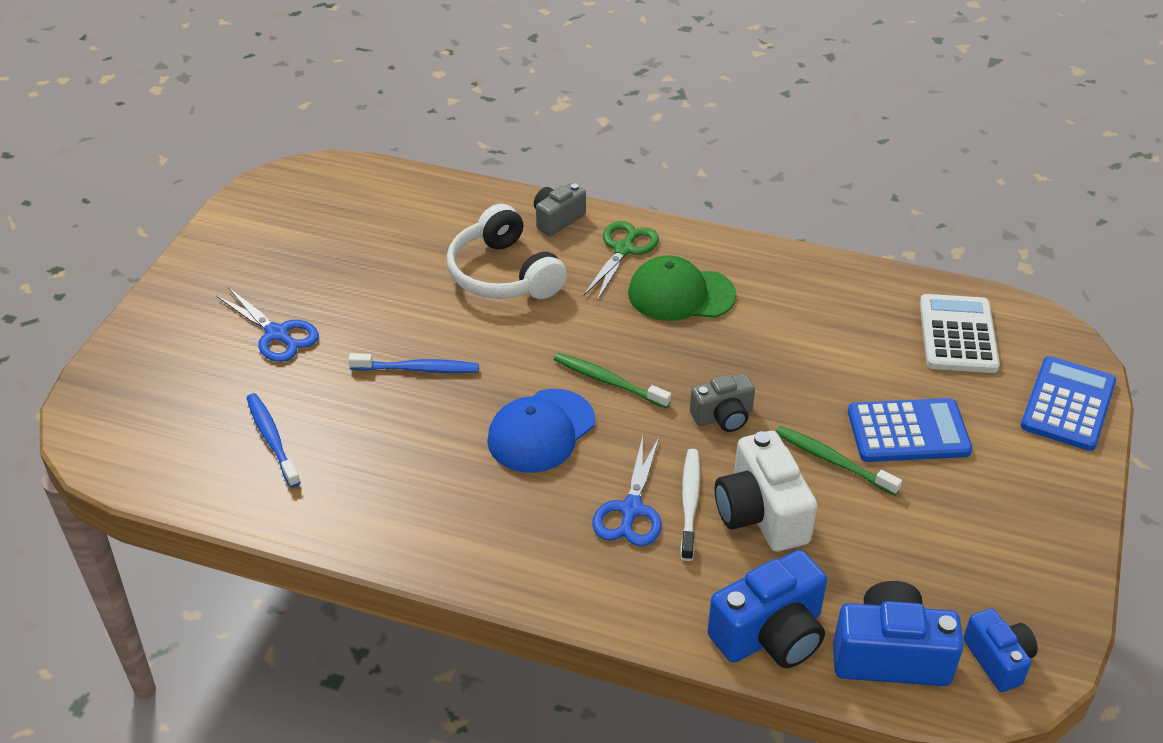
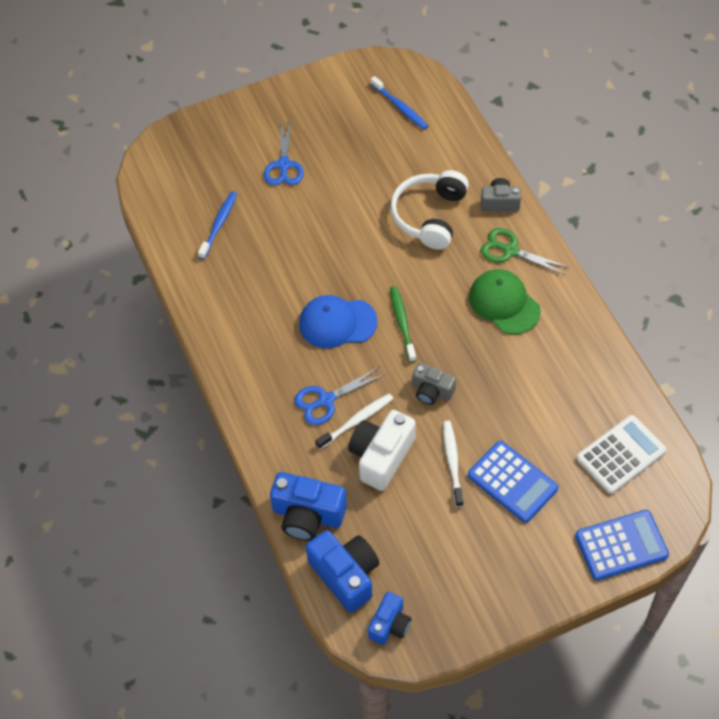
camera: 50 degrees right, 15 degrees up
blue toothbrush [348,353,479,373] -> blue toothbrush moved to [371,76,428,130]
green scissors [583,221,659,301] -> green scissors turned 135 degrees counterclockwise [481,228,570,275]
green toothbrush [775,426,902,495] -> white toothbrush [443,421,464,507]

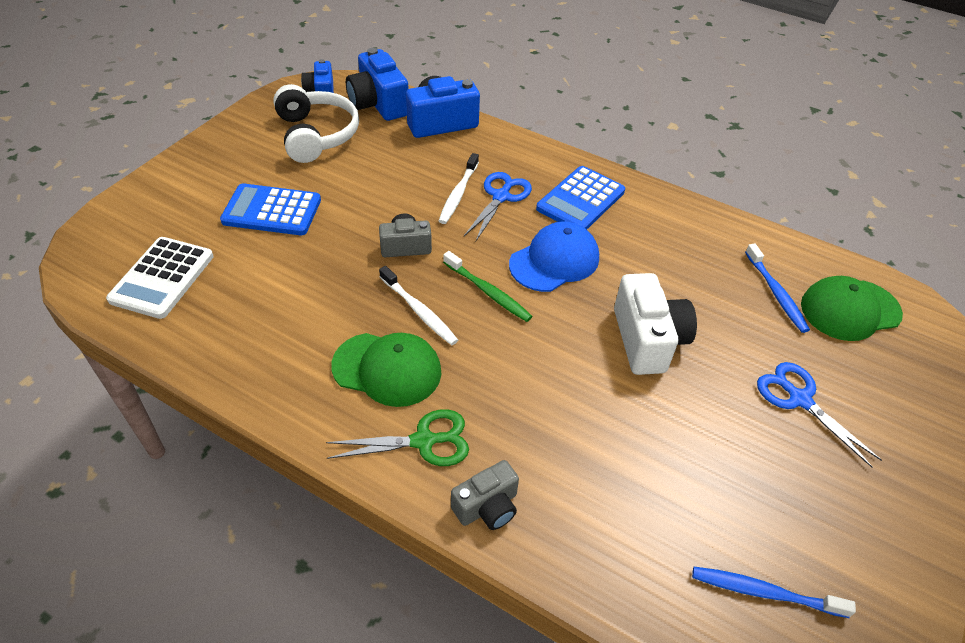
camera: 140 degrees right, 10 degrees down
blue camera [306,530,379,613] -> blue camera turned 45 degrees clockwise [346,48,408,121]
white camera [348,410,416,491] -> white camera moved to [614,273,697,375]
white headphones [390,170,469,250] -> white headphones moved to [273,84,359,163]
white toothbrush [443,421,464,507] -> white toothbrush moved to [379,266,458,346]
blue calculator [575,510,669,580] -> blue calculator moved to [536,166,625,230]
none -> green cap [801,276,903,341]

